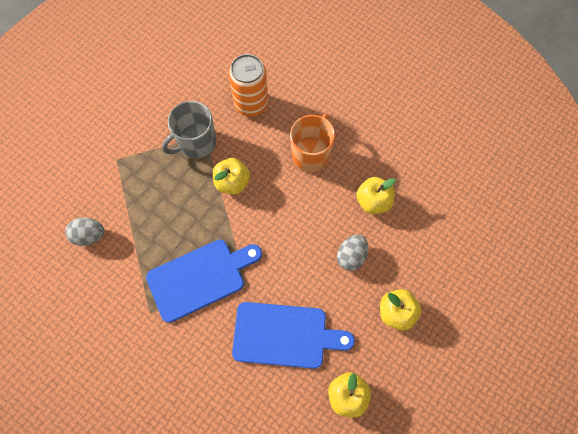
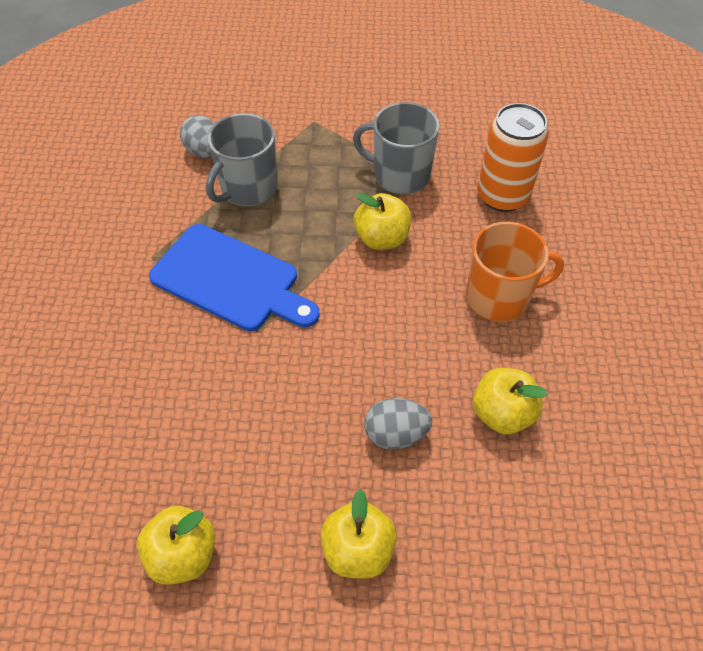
camera: 55 degrees right, 15 degrees down
blue cutting board [232,302,355,369] -> none
none -> grey mug [206,113,278,206]

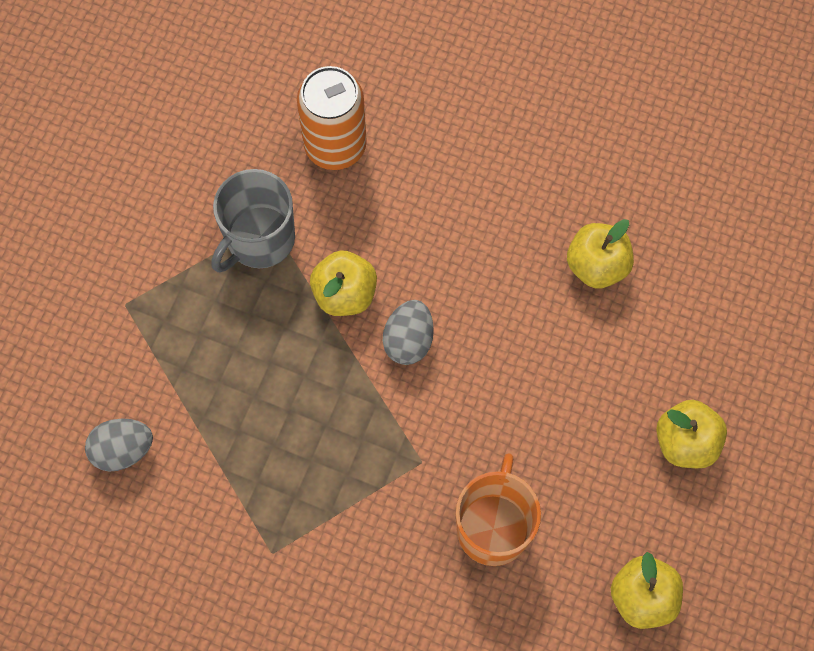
camera: 70 degrees left, 15 degrees up
blue cutting board [149,224,320,331] -> none
grey mug [206,113,278,206] -> none
grey egg [364,398,432,450] -> grey egg moved to [383,300,434,365]
orange mug [466,222,564,322] -> orange mug moved to [456,453,541,566]

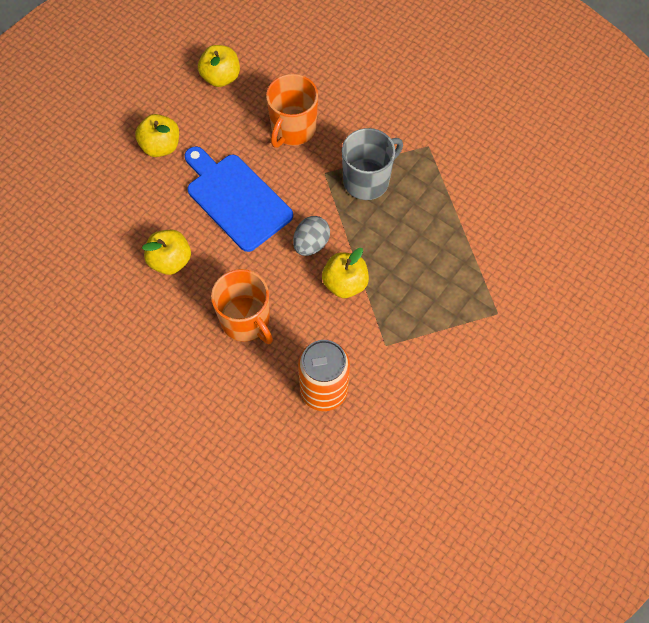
camera: 165 degrees left, 5 degrees down
grey egg [85,419,153,472] -> none
grey mug [211,169,295,272] -> grey mug moved to [342,128,403,200]
none -> blue cutting board [185,146,293,252]
none -> orange mug [211,269,273,344]

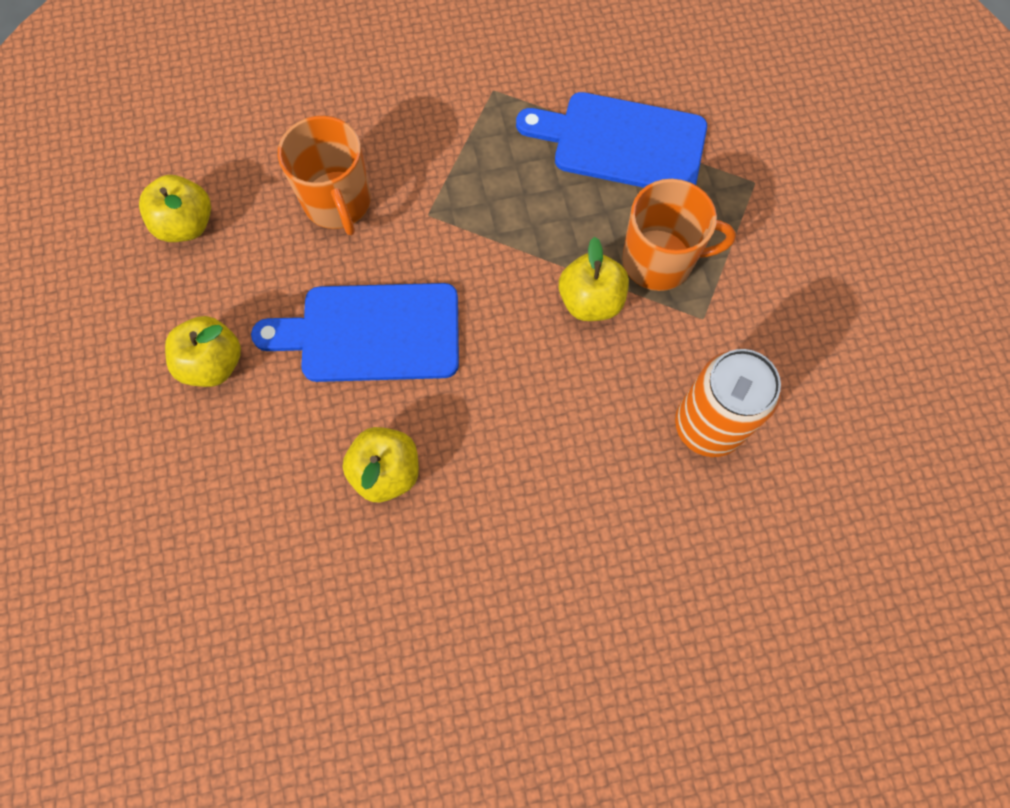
camera: 50 degrees left, 5 degrees up
orange mug [211,269,273,344] -> orange mug moved to [622,179,736,291]
grey egg [293,216,330,256] -> none
grey mug [342,128,403,200] -> none
none -> blue cutting board [516,92,707,188]

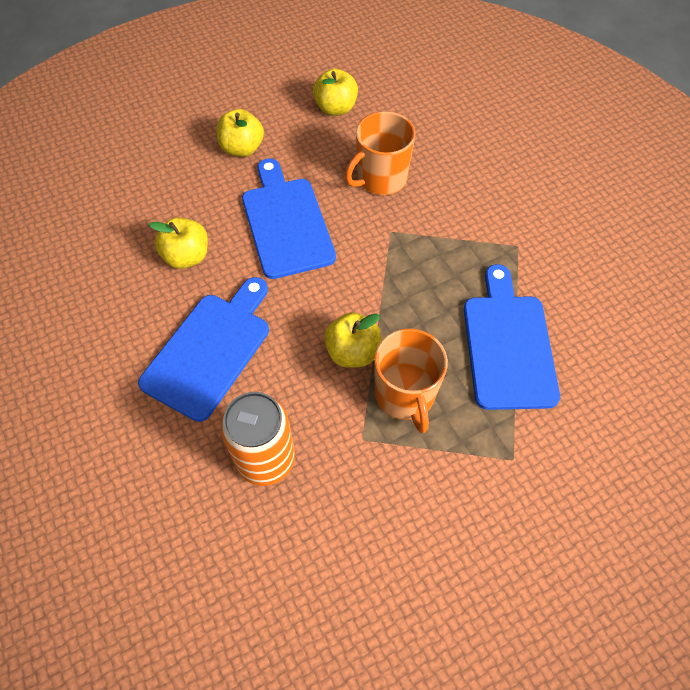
camera: 75 degrees right, 10 degrees down
none -> blue cutting board [138,277,269,422]

